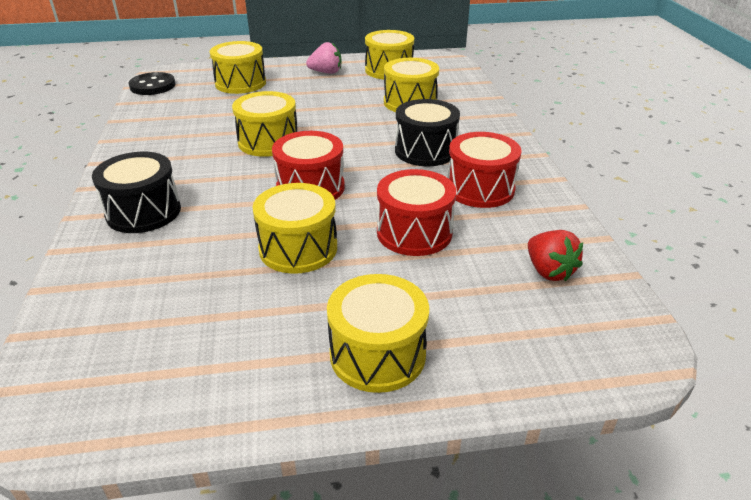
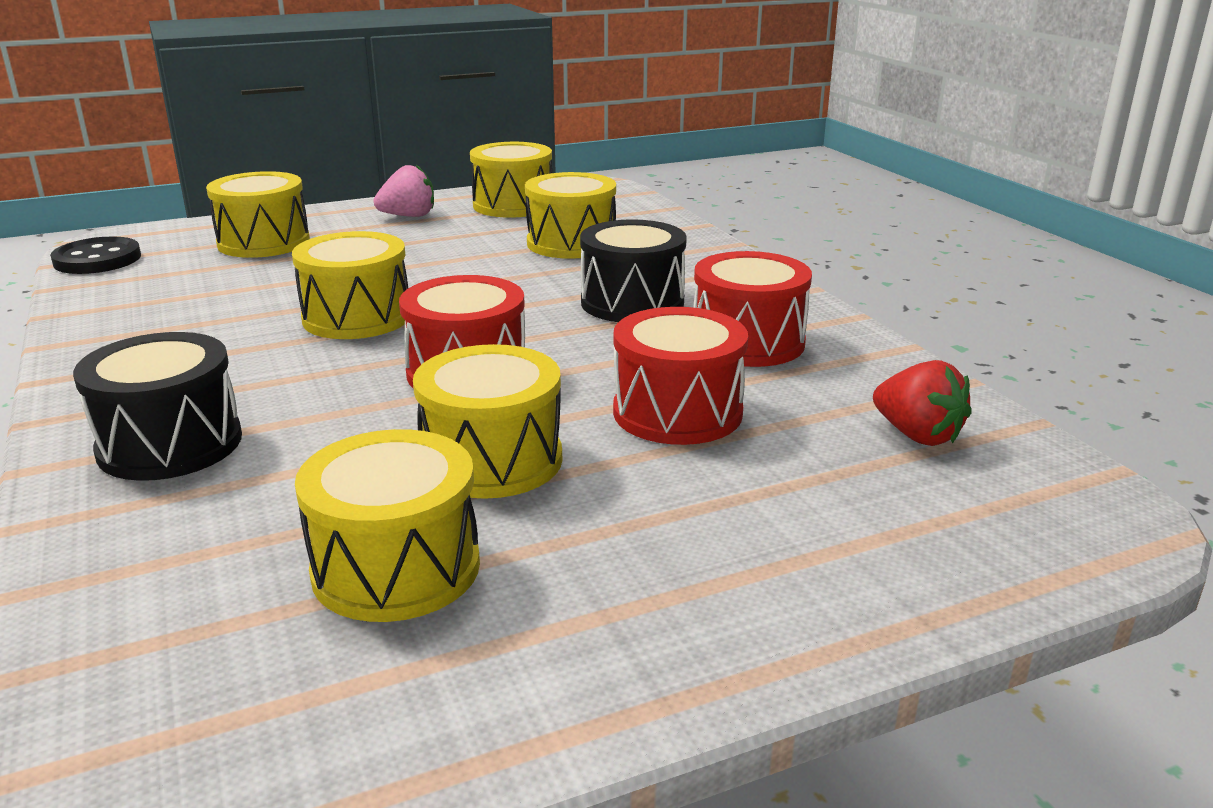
camera: 15 degrees left, 10 degrees down
yellow drum [327,274,429,393] -> yellow drum moved to [295,429,480,622]

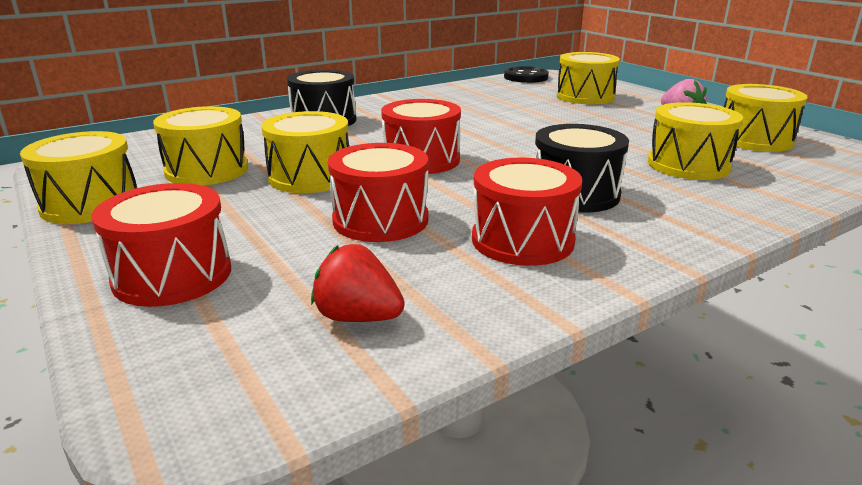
camera: 80 degrees right, 0 degrees up
yellow drum [292,231,408,339] -> yellow drum moved to [20,131,137,224]
red strawberry [873,360,972,446] -> red strawberry turned 75 degrees clockwise [311,244,405,322]
none -> red drum [91,183,231,307]

